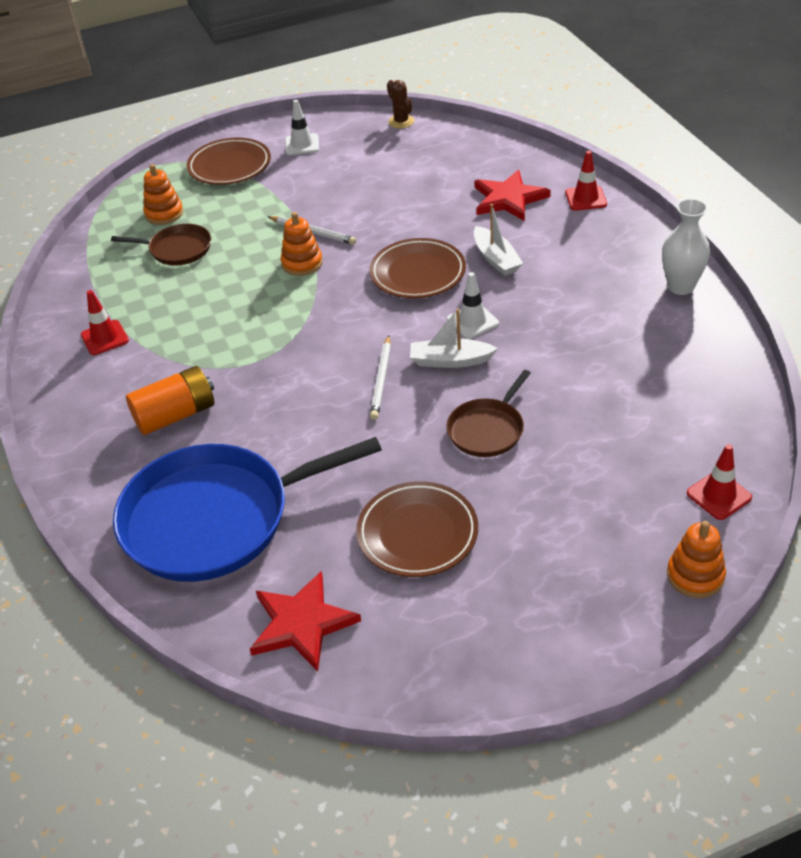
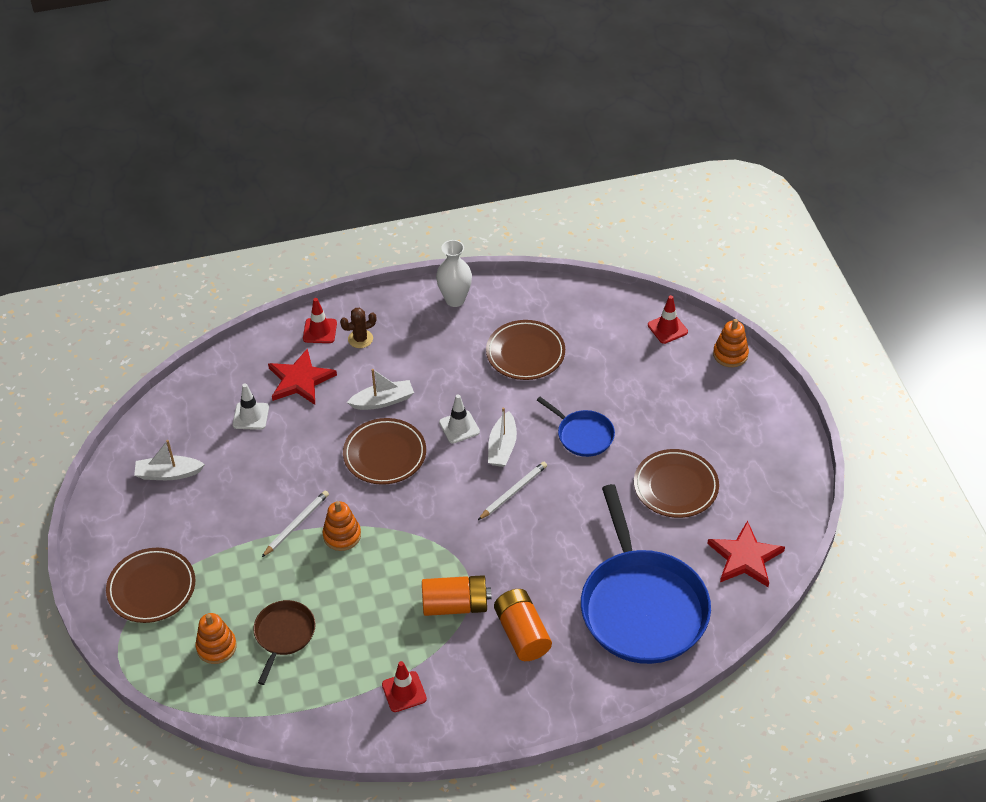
camera: 85 degrees left, 5 degrees up
white traffic cone [285,100,319,155] -> white traffic cone moved to [233,383,269,430]
white pencil [370,335,391,420] -> white pencil turned 60 degrees counterclockwise [478,462,547,520]
brown cactus [387,80,414,128] -> brown cactus moved to [340,308,376,348]
brown pan [446,370,530,457] -> blue pan [537,397,615,457]
none -> white boat [134,440,205,480]
none -> orange battery [422,575,492,616]
none -> brown plate [486,320,565,380]

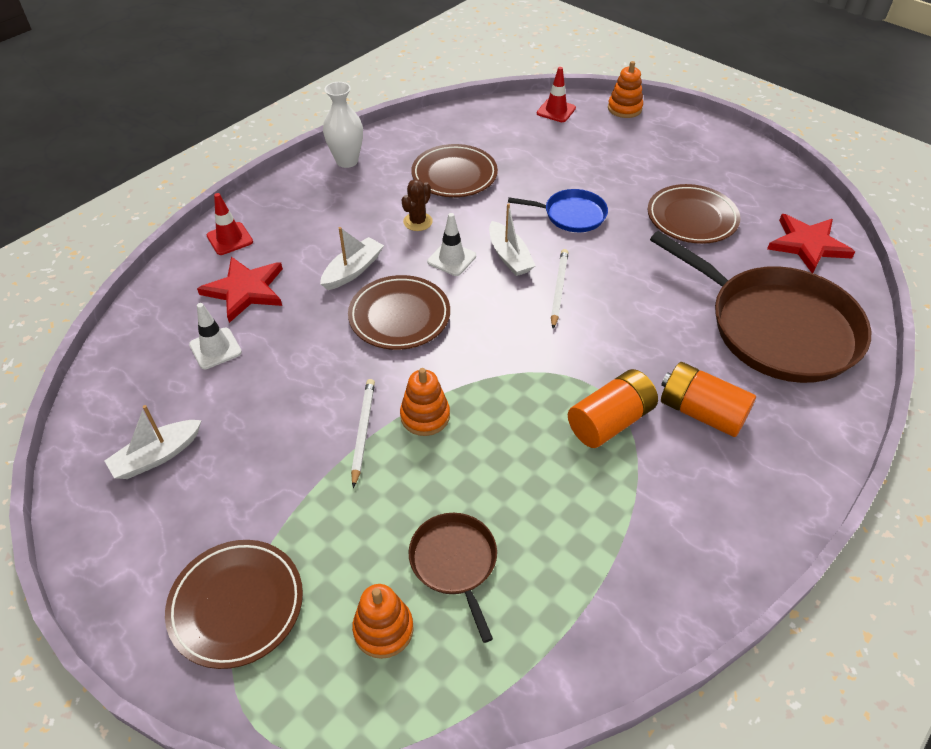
camera: 35 degrees left, 0 degrees up
brown cactus [340,308,376,348] -> brown cactus moved to [402,179,433,231]
red traffic cone [382,661,427,712] -> none
blue pan [581,484,711,664] -> brown pan [650,231,871,383]

